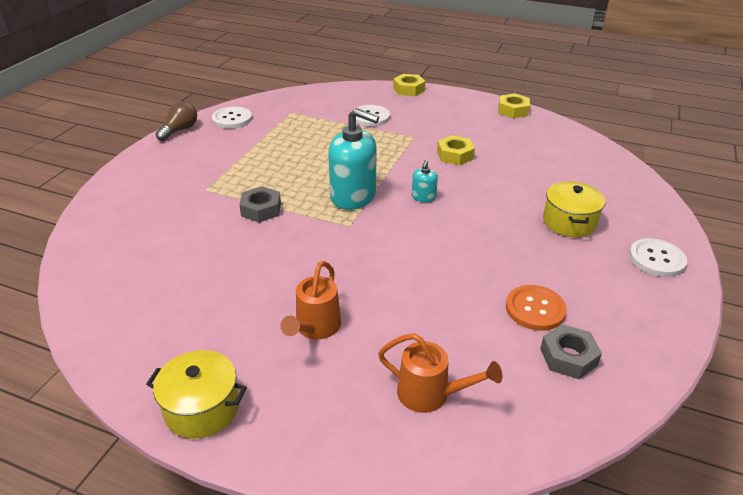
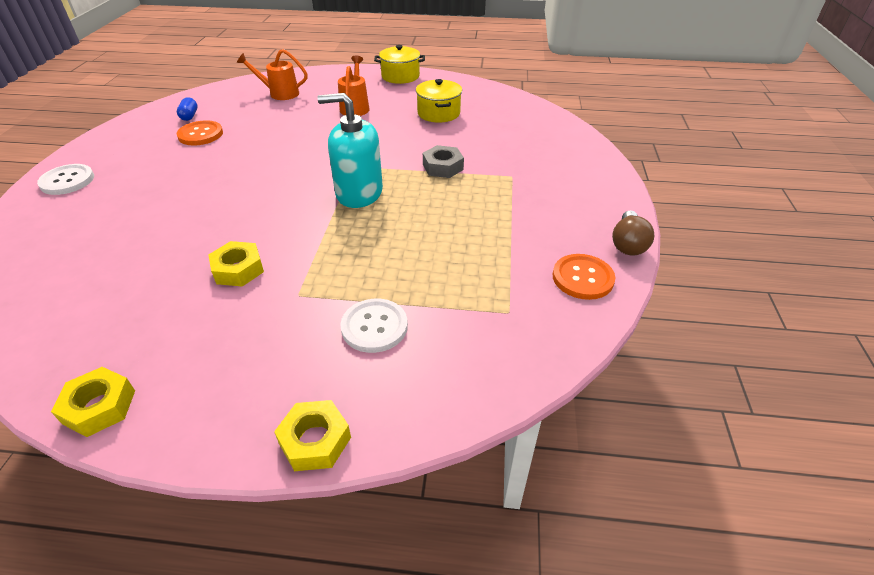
camera: 165 degrees right, 5 degrees up
white button [212,106,252,129] -> orange button [553,254,615,300]
turquoise soap dispenser [412,160,438,202] -> none
grey nut [540,324,602,379] -> blue capsule [177,97,198,121]
yellow pot [543,181,605,237] -> yellow pot moved to [416,79,462,123]

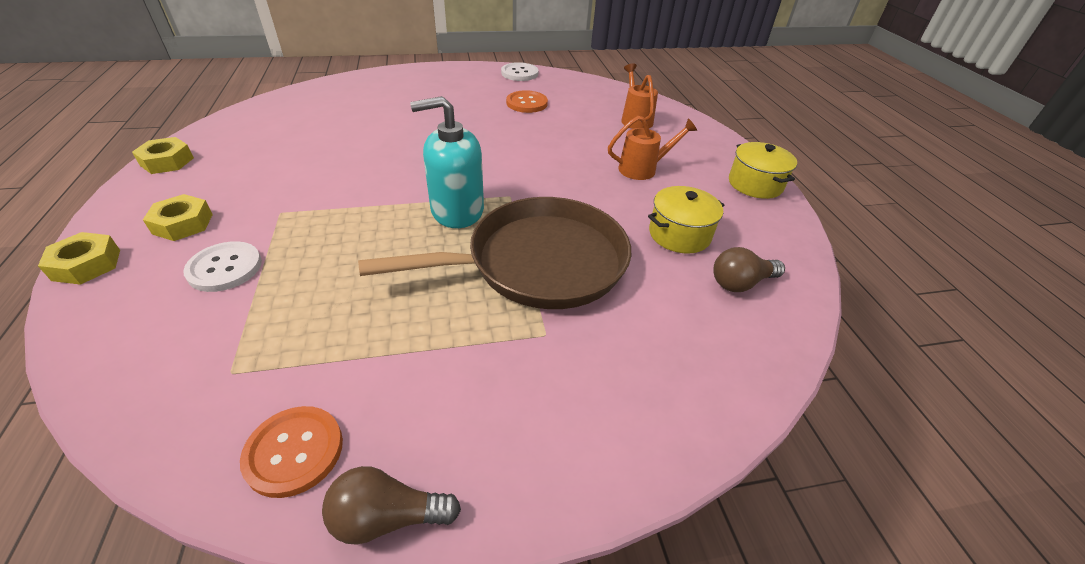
camera: 70 degrees right, 0 degrees up
white button [37,164,94,195] -> white button moved to [501,62,538,81]
blue capsule [177,97,198,121] -> none
yellow nut [208,241,264,287] -> yellow nut moved to [143,194,213,241]
turquoise soap dispenser [317,93,383,208] -> turquoise soap dispenser turned 90 degrees counterclockwise [410,96,484,228]
grey nut [423,145,464,178] -> brown pan [358,197,631,309]
none -> brown light bulb [713,247,785,292]

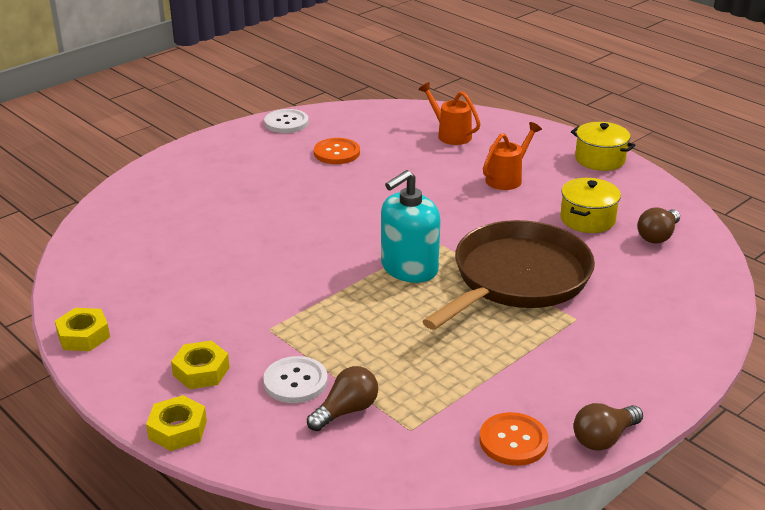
camera: 30 degrees left, 10 degrees down
none -> brown light bulb [307,366,378,431]

